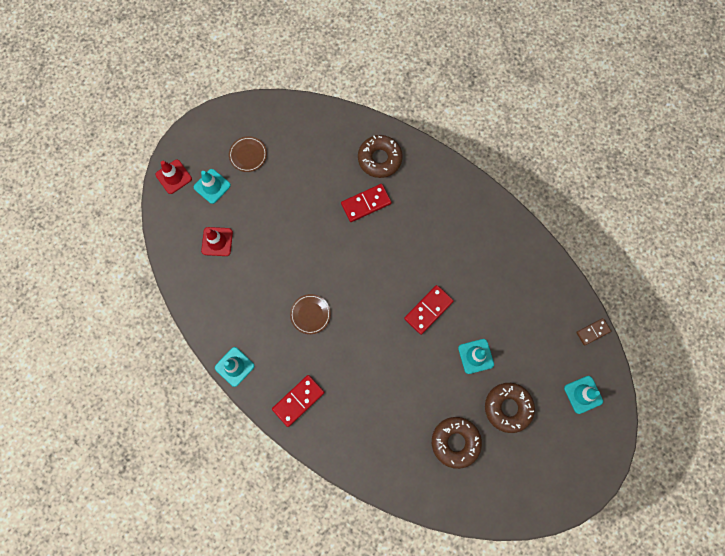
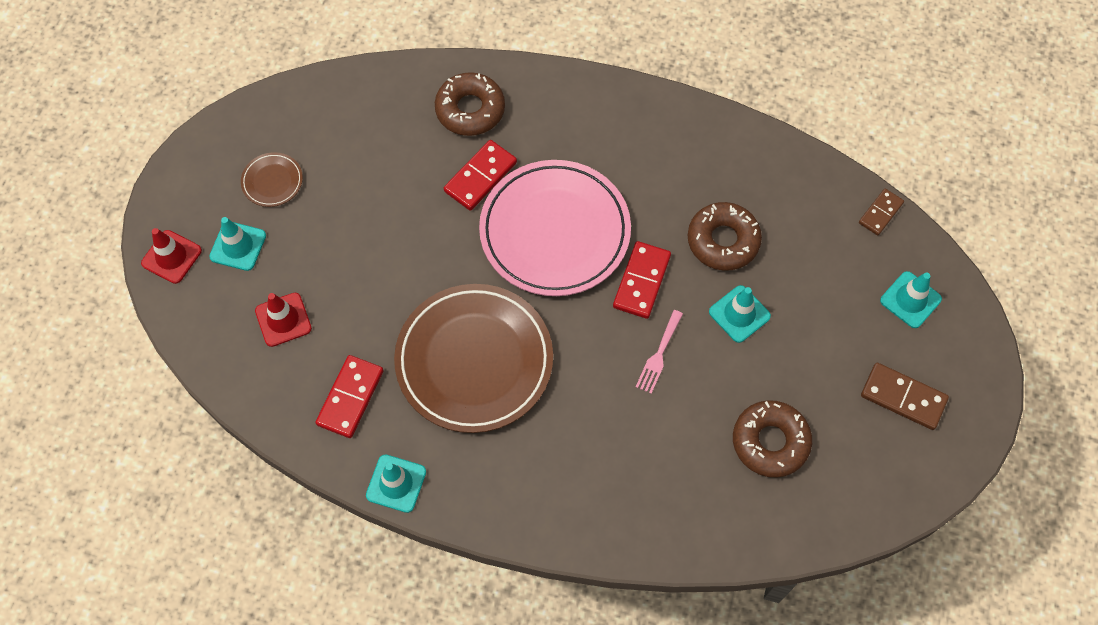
camera: 25 degrees left, 10 degrees down
red domino [272,375,324,427] -> red domino moved to [315,355,384,438]
brown plate [290,294,331,334] -> brown plate [394,284,553,433], size x2.41
brown donut [485,383,535,433] -> brown donut moved to [688,202,762,271]
none -> pink plate [479,160,631,296]
none -> pink fork [636,310,683,394]
none -> brown domino [861,363,949,430]

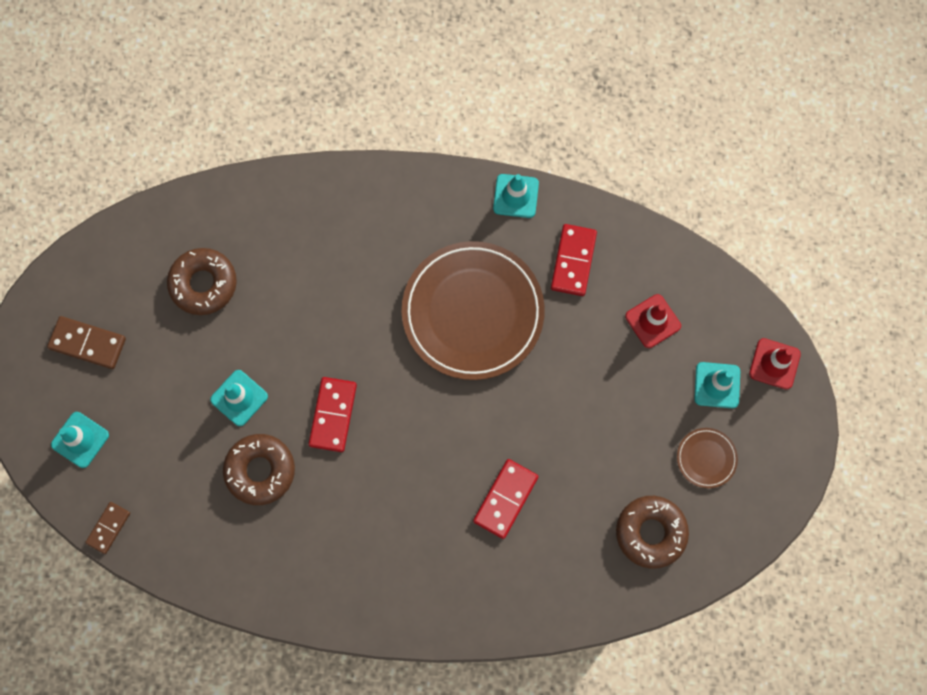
camera: 170 degrees right, 10 degrees up
brown donut [435,72,505,136] -> brown donut moved to [616,496,689,569]
pink plate [479,160,631,296] -> none
pink fork [636,310,683,394] -> none

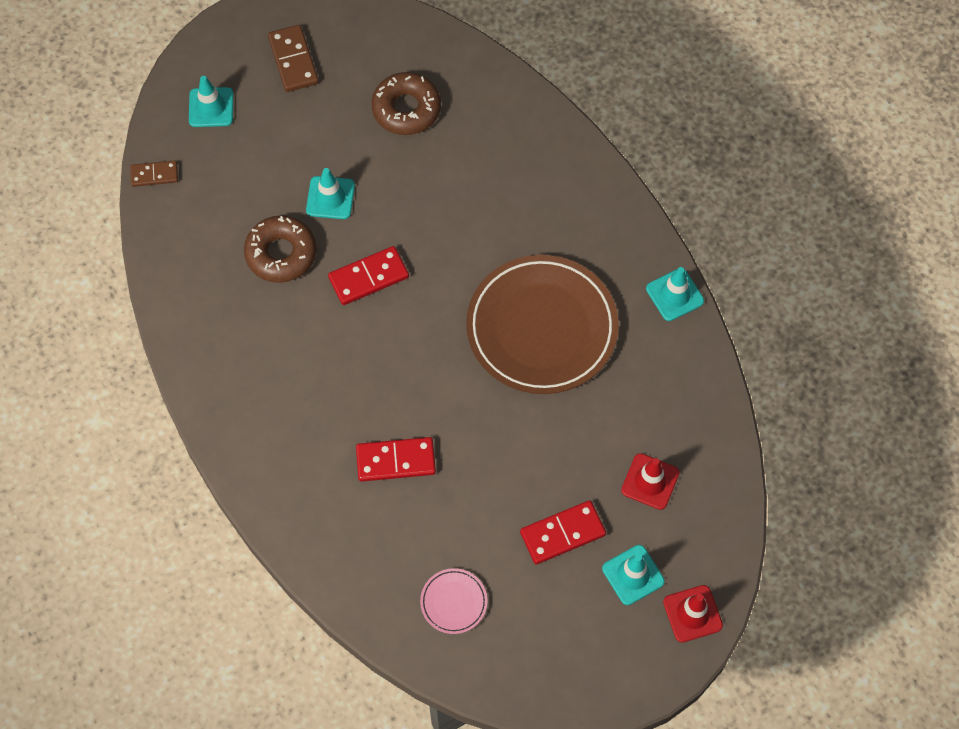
camera: 55 degrees right, 10 degrees down
red domino [551,224,597,296] -> red domino moved to [520,500,606,564]
brown donut [616,496,689,569] -> pink plate [420,568,487,634]
brown plate [677,428,738,488] -> none

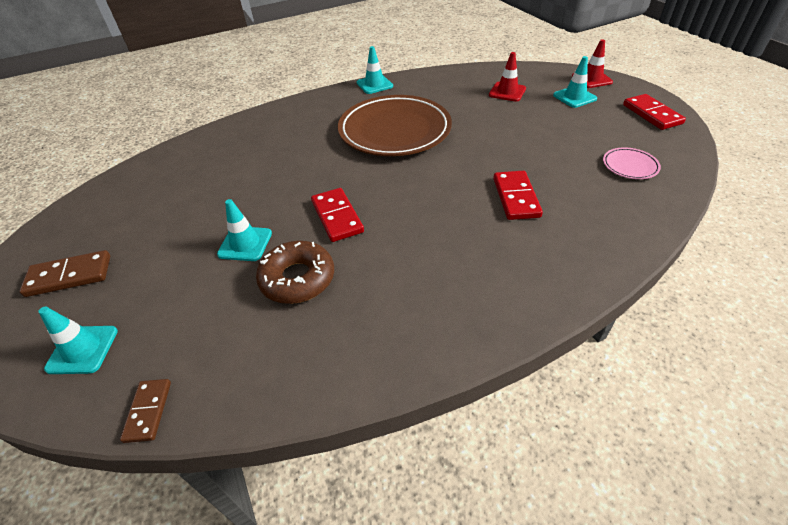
camera: 85 degrees left, 20 degrees down
brown donut [371,72,441,135] -> none
red domino [520,500,606,564] -> red domino moved to [623,94,686,130]

